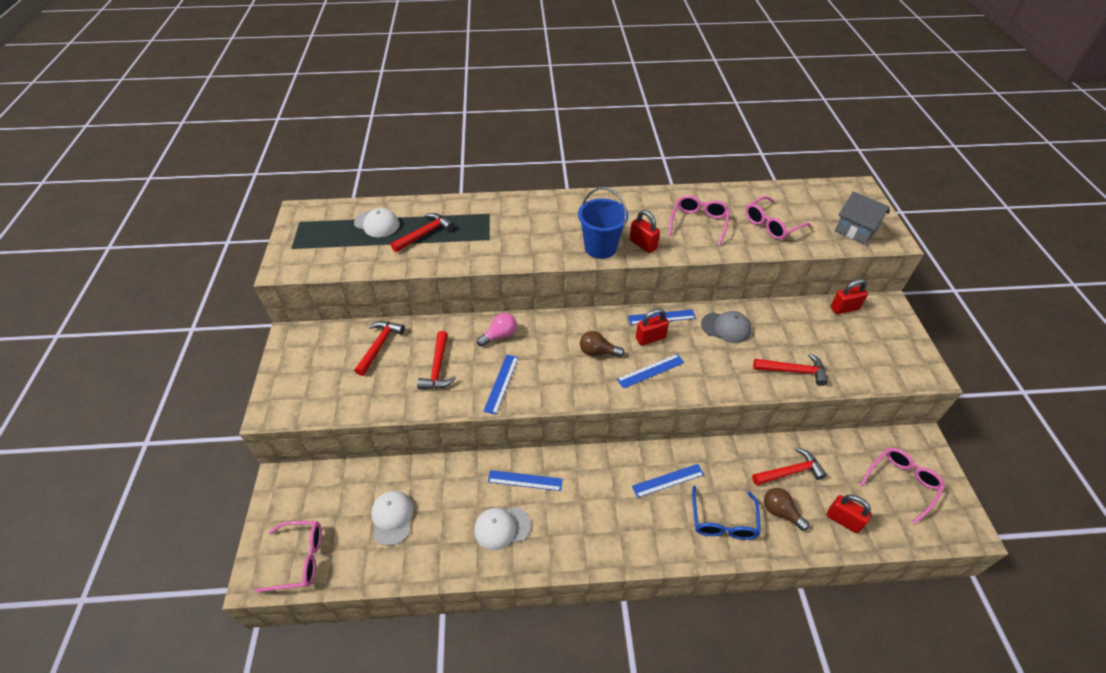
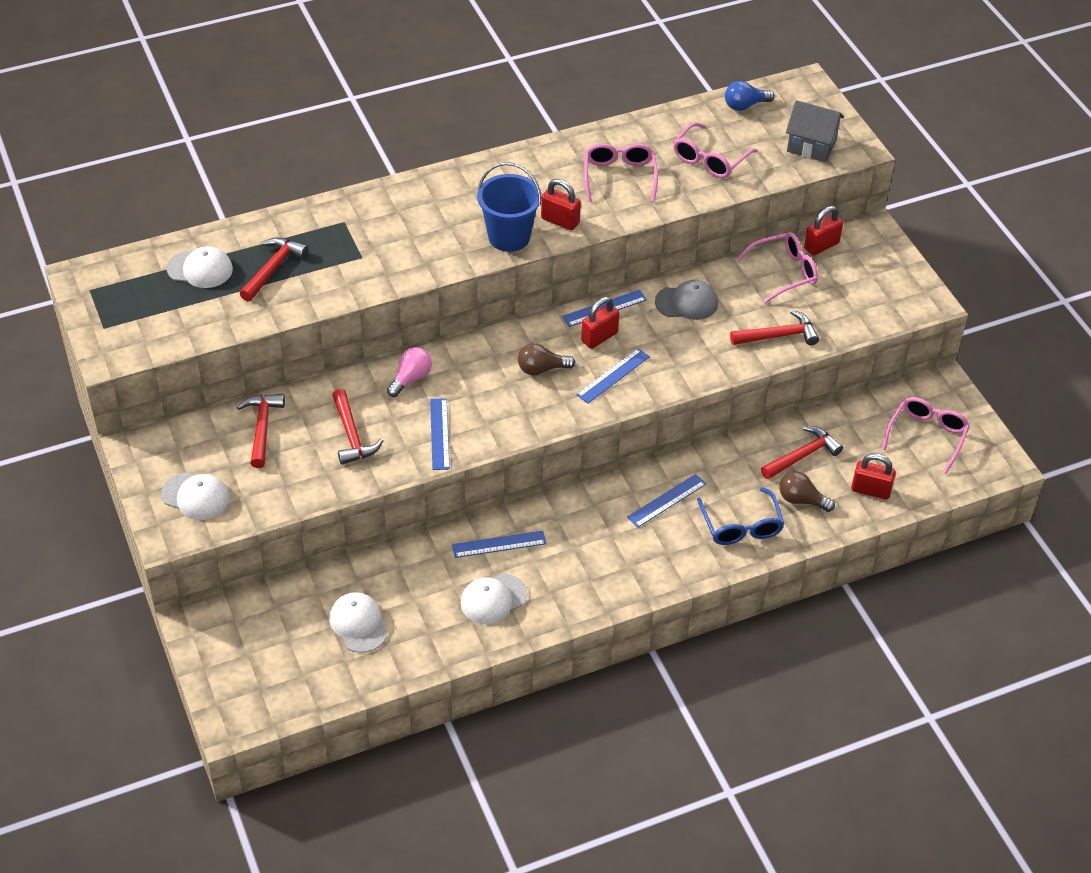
camera: 20 degrees left, 0 degrees up
pink glasses [255,521,322,593] -> pink glasses moved to [736,232,818,303]
none -> white cap [161,472,229,520]
none -> blue light bulb [725,81,775,111]

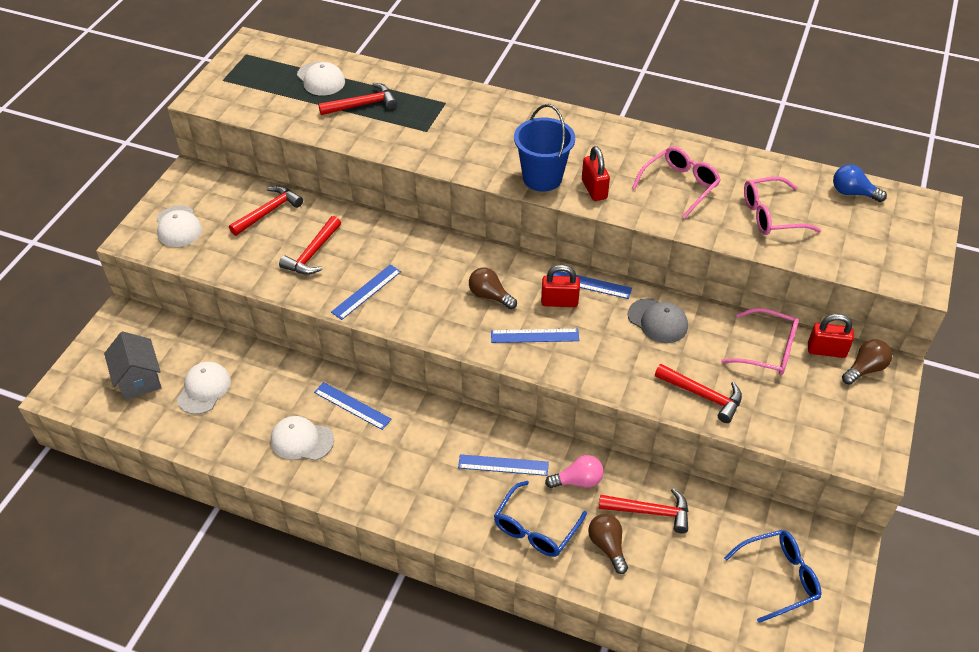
camera: 45 degrees right, 0 degrees up
pink light bulb [387,347,432,397] -> pink light bulb moved to [545,455,604,488]
grey house [786,100,844,162] -> grey house moved to [104,331,162,400]
red padlock [851,453,896,500] -> none
pink glasses [882,397,970,474] -> blue glasses [724,530,821,623]
none -> brown light bulb [842,339,892,385]

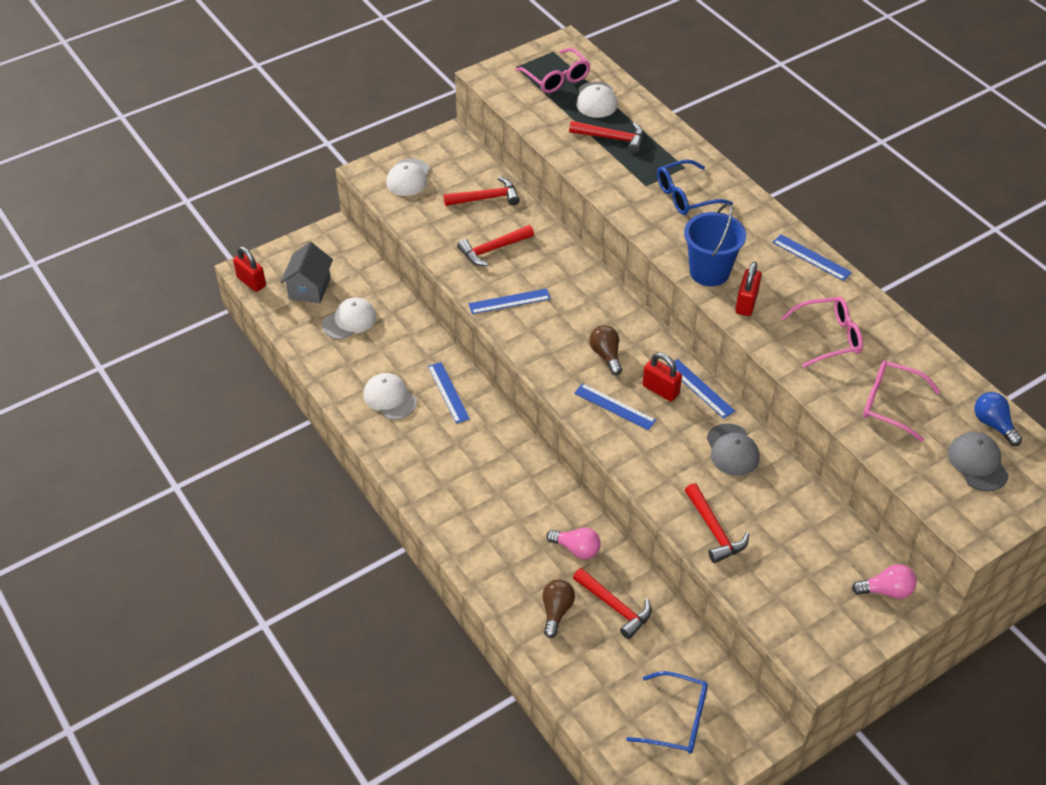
camera: 35 degrees right, 0 degrees up
blue ruler [458,454,549,476] -> blue ruler moved to [772,234,852,281]
blue glasses [494,481,587,557] -> blue glasses moved to [657,159,733,215]
pink glasses [721,308,799,375] -> pink glasses moved to [515,48,590,93]
red padlock [808,314,854,358] -> red padlock moved to [233,246,266,292]
brown light bulb [842,339,892,385] -> pink light bulb [852,564,917,599]
none -> grey cap [948,432,1009,492]

